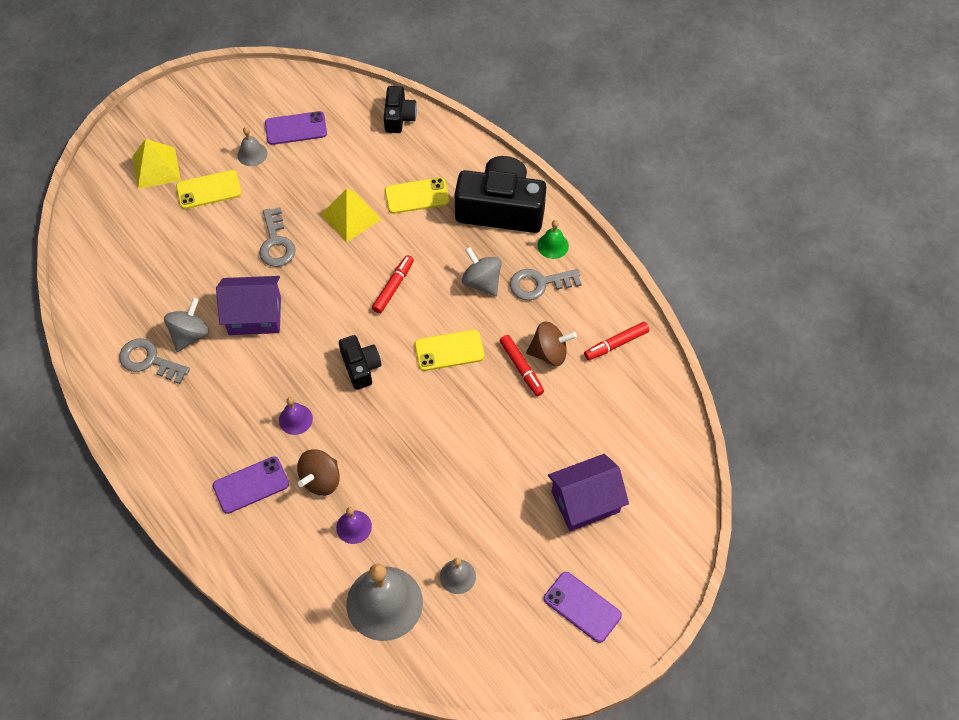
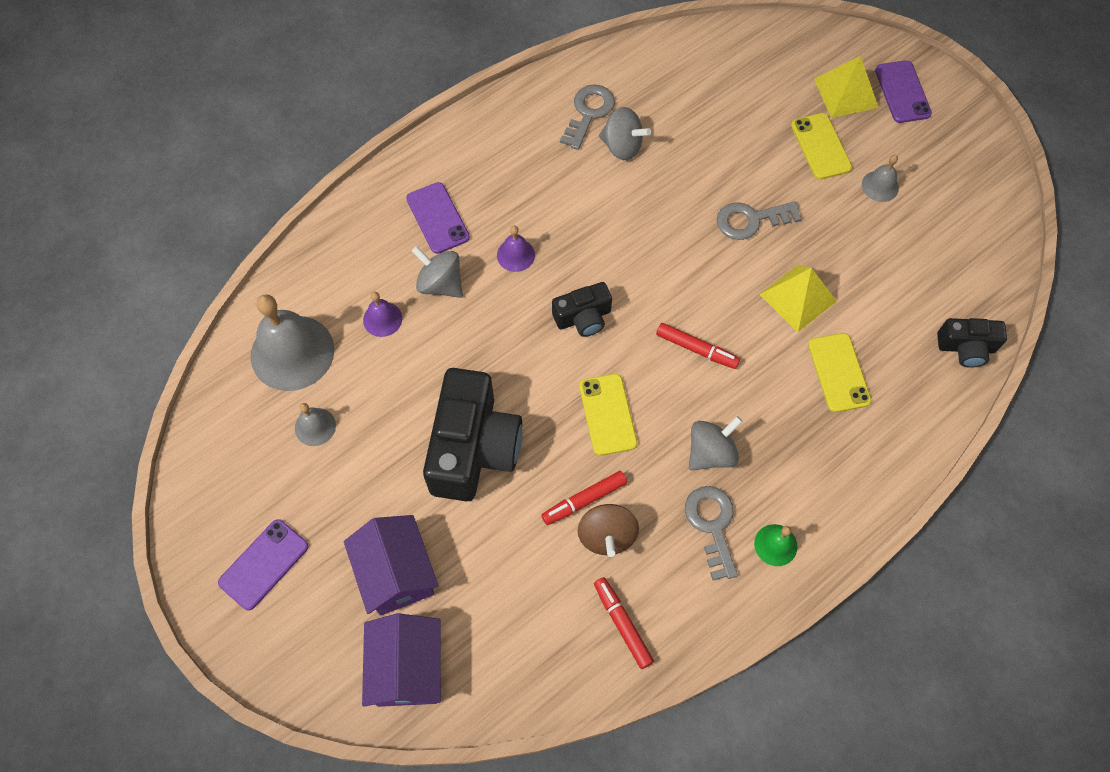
camera: 90 degrees right, 5 degrees up
purple house [216,276,281,335] -> purple house moved to [362,613,441,707]
purple phone [265,111,327,145] -> purple phone moved to [875,60,932,123]
brown spinning top [297,449,340,496] -> grey spinning top [412,246,463,298]
black camera [454,156,546,233] -> black camera moved to [423,368,522,501]

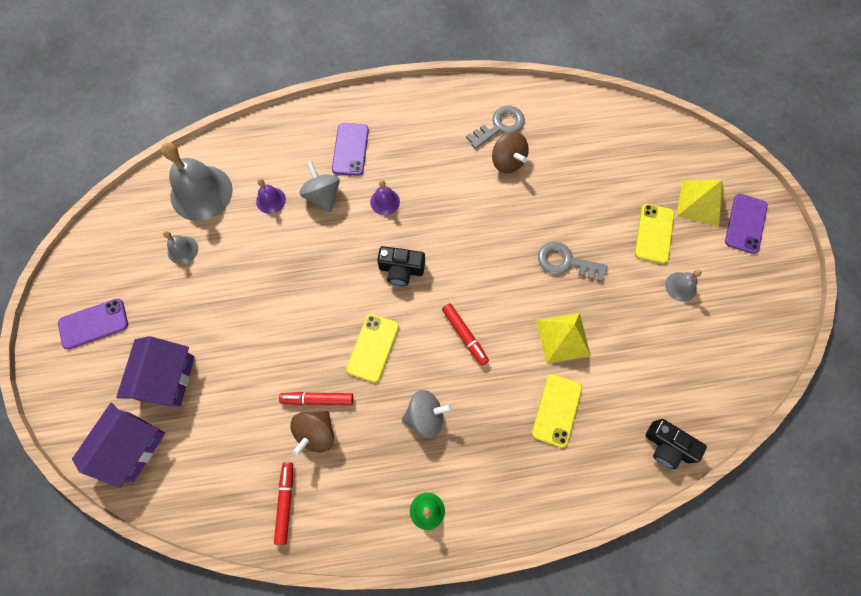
camera: 30 degrees right, 5 degrees up
black camera [423,368,522,501] -> none
grey spinning top [599,107,651,160] -> brown spinning top [492,132,529,174]
grey key [685,486,738,580] -> none

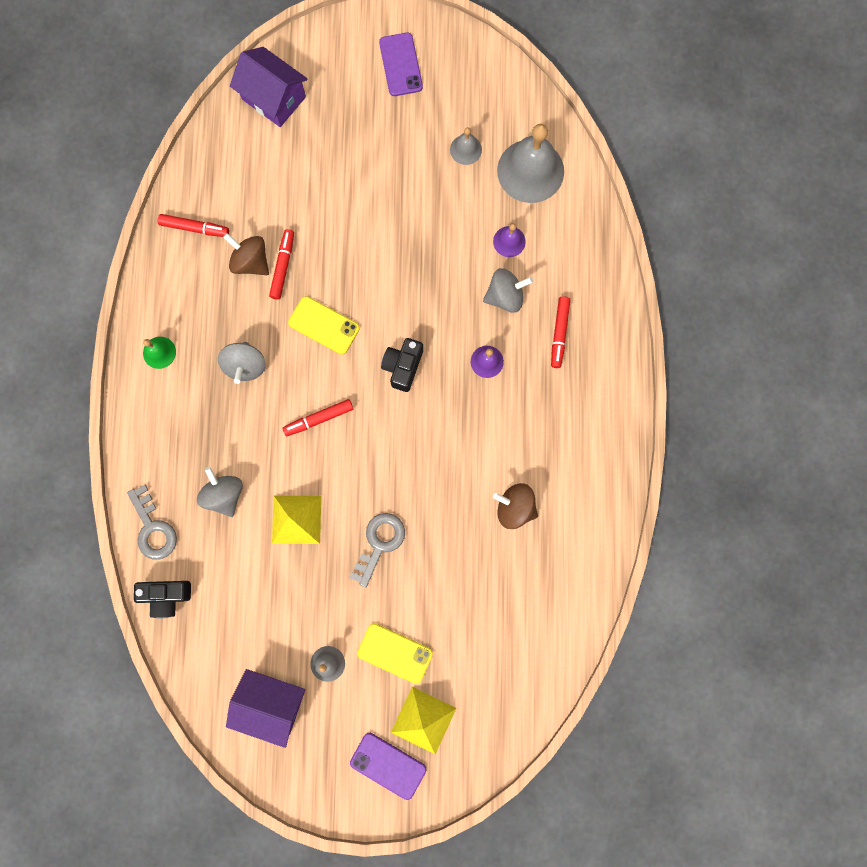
camera: 100 degrees right, 10 degrees up
purple house [116,336,195,407] -> purple house moved to [226,669,306,748]
purple phone [332,123,369,176] -> red marker [551,296,570,368]
grey key [466,106,525,149] -> grey key moved to [127,485,177,560]
brown spinning top [492,132,529,174] -> brown spinning top turned 45 degrees clockwise [493,483,538,529]
yellow phone [532,374,582,448] -> grey spinning top [197,467,243,517]
black camera [646,419,707,469] -> black camera turned 135 degrees counterclockwise [134,581,191,618]

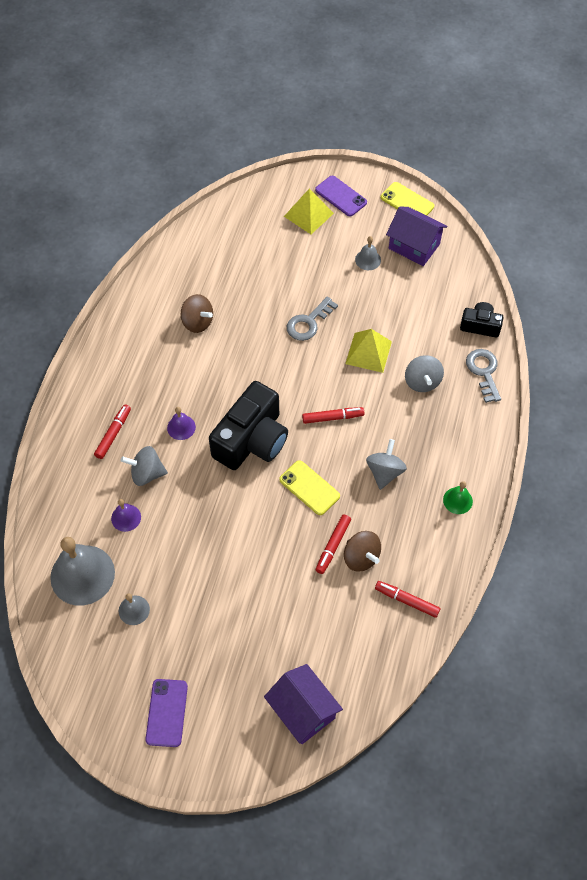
camera: 165 degrees left, 20 degrees down
yellow phone [357,623,433,684] -> yellow phone moved to [381,182,434,216]
black camera [381,338,423,392] -> black camera [209,381,288,470], size x1.93

